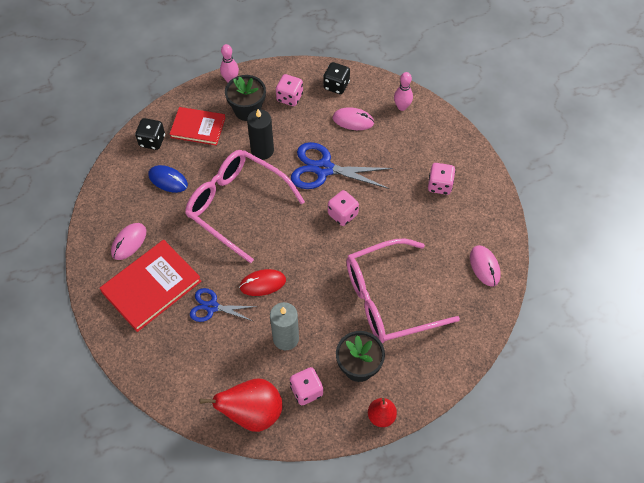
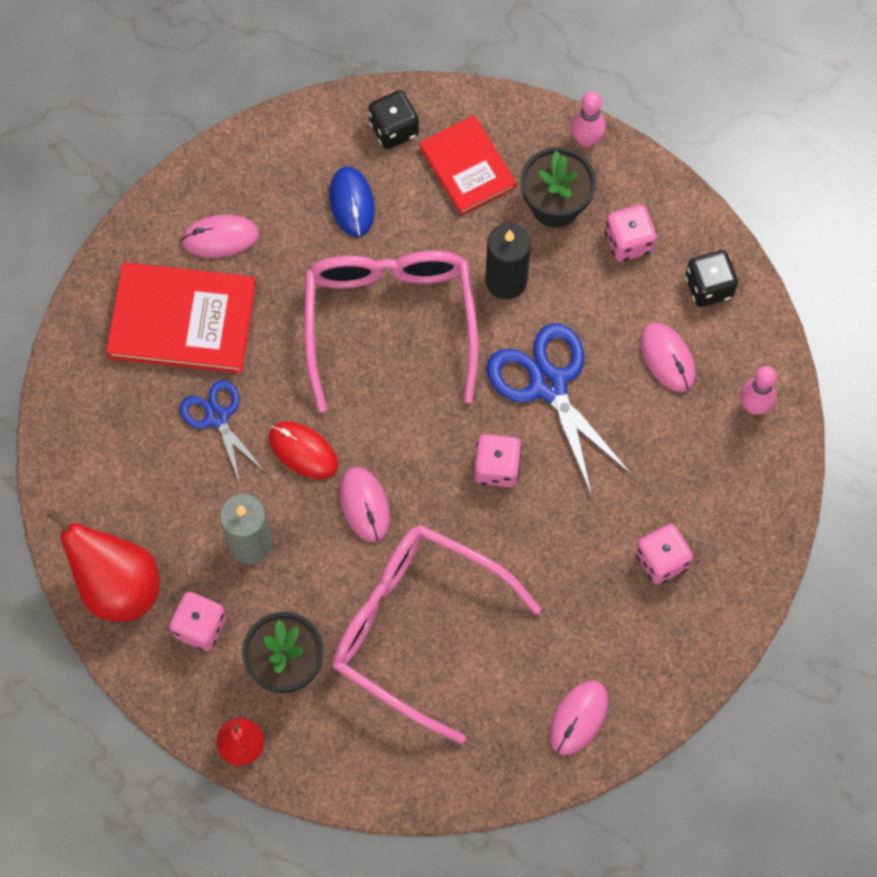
camera: 50 degrees right, 10 degrees up
none -> pink mouse [340,467,390,542]

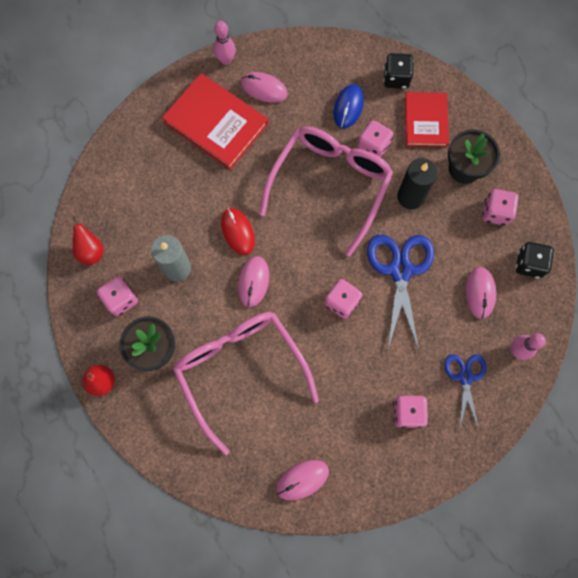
camera: 30 degrees right, 5 degrees up
red pear [47,510,160,622] -> red pear [73,216,104,265], size x0.56
blue scissors [180,380,265,484] -> blue scissors moved to [444,354,486,430]
pink bowling pin [571,91,606,147] -> pink bowling pin moved to [213,21,236,65]
none -> pink dice [357,120,393,158]

